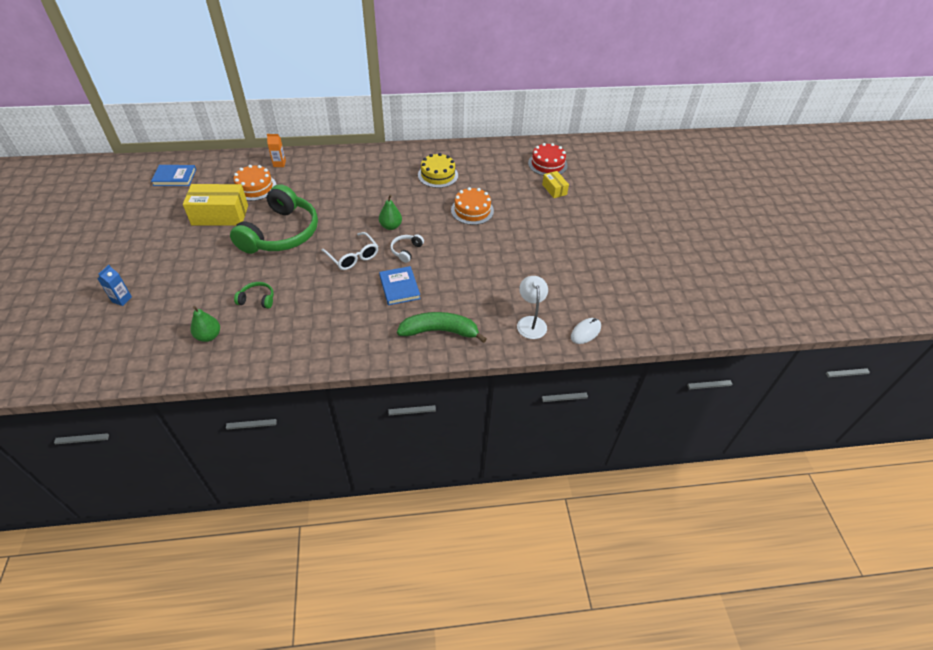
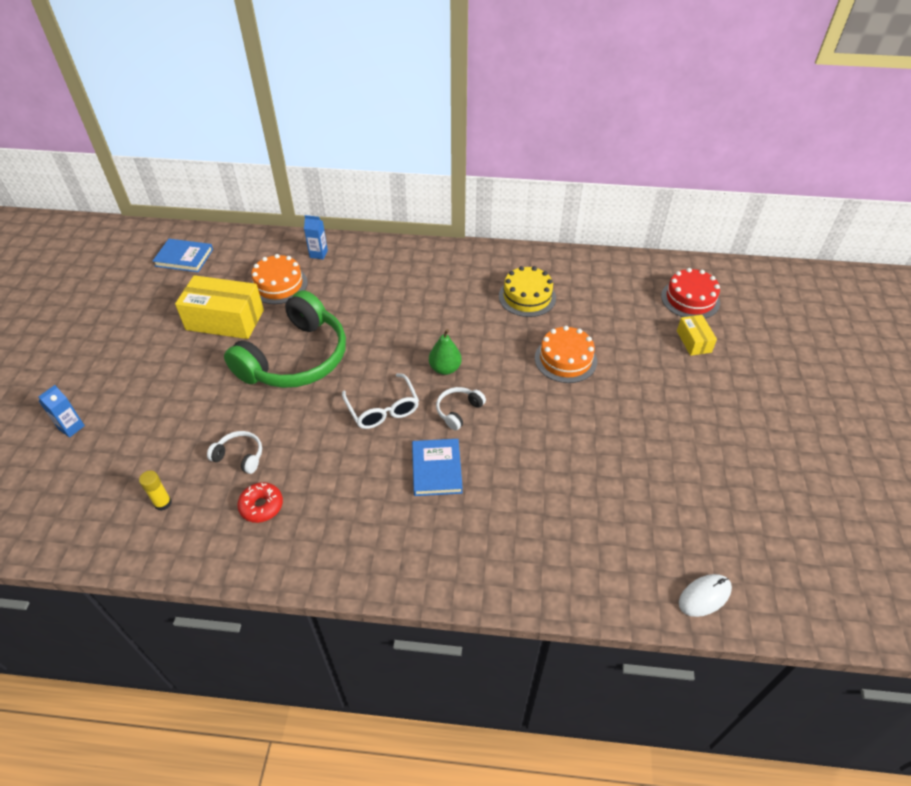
camera: 15 degrees right, 0 degrees up
green pear [190,306,220,342] -> yellow glue stick [139,471,172,511]
green headphones [234,282,274,309] -> white headphones [207,431,262,474]
orange carton [267,134,286,167] -> blue carton [304,215,328,259]
green banana [397,312,487,343] -> none
white lamp [517,276,548,339] -> none
none -> red donut [237,482,283,523]

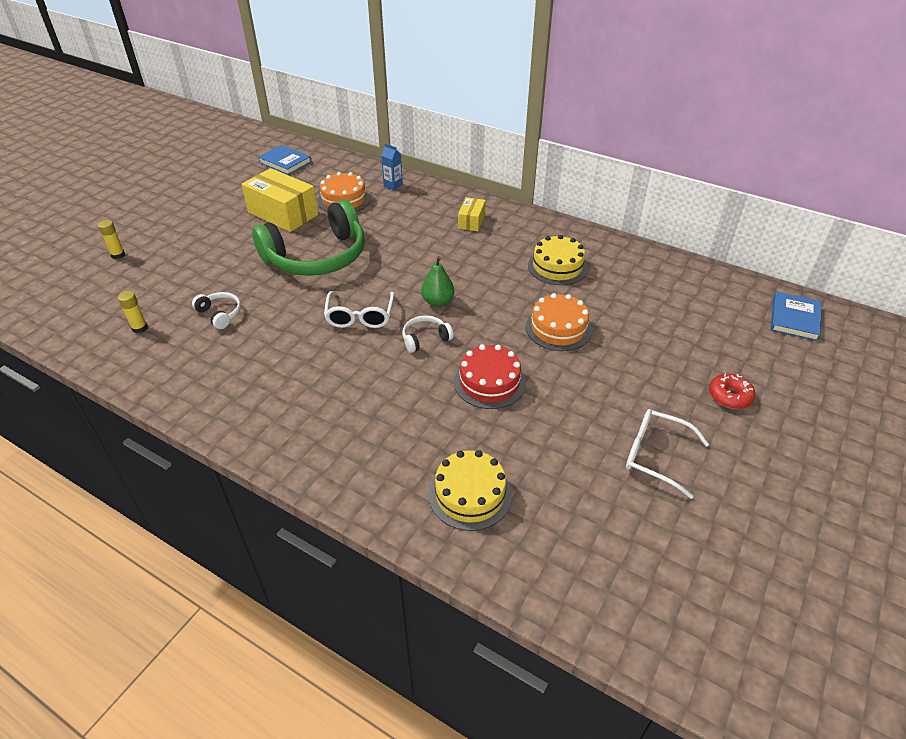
camera: 25 degrees right, 5 degrees down
blue carton [38,385,85,437] -> yellow glue stick [98,220,125,259]
red donut [237,482,283,523] -> red donut moved to [709,374,755,409]
blue book [412,439,463,496] -> blue book moved to [771,292,821,341]
red cake [661,268,720,318] -> red cake moved to [454,344,526,409]
yellow box [677,315,717,356] -> yellow box moved to [458,197,486,231]
white mouse [679,574,732,617] -> none
none -> yellow cake [429,450,512,531]
none -> white glasses [626,409,709,499]

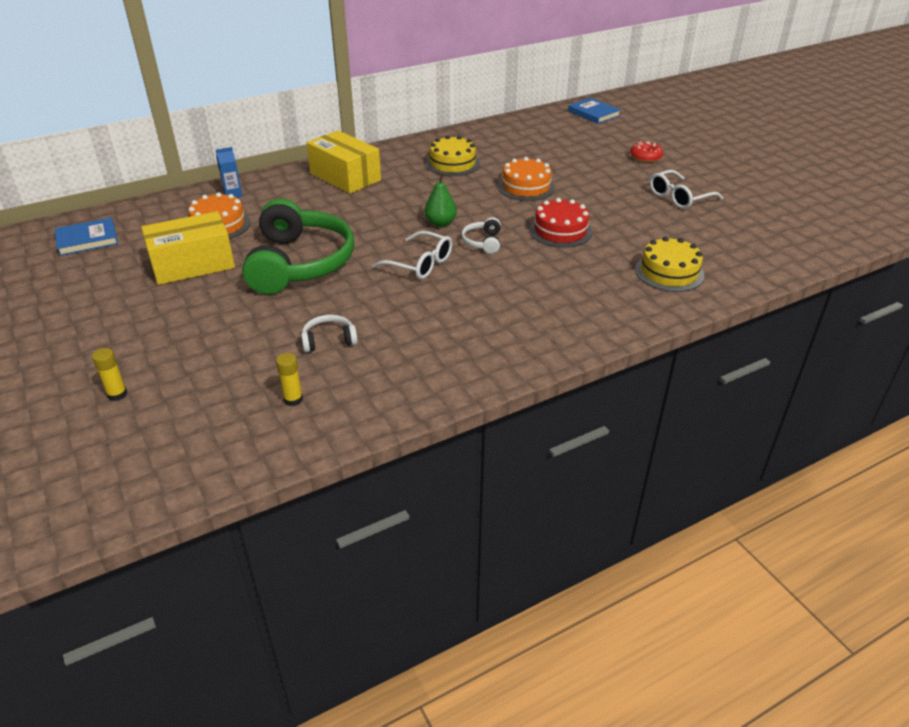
camera: 60 degrees left, 5 degrees down
yellow box [458,197,486,231] -> yellow box [307,130,381,194], size x1.92

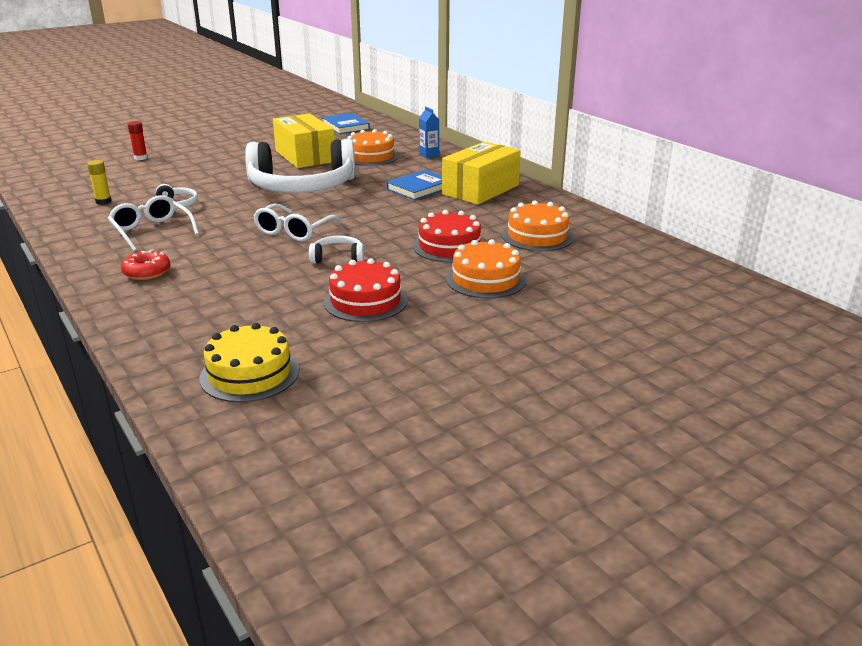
camera: 85 degrees right, 10 degrees down
yellow glue stick [92,348,127,401] -> red glue stick [128,121,148,160]
green headphones [242,198,354,294] -> white headphones [245,139,355,193]
green pear [425,173,457,227] -> none
yellow cake [426,135,480,176] -> orange cake [502,200,574,251]
blue book [568,98,621,124] -> blue book moved to [386,170,442,200]
red donut [630,141,663,162] -> red donut moved to [121,250,170,280]
white glasses [650,170,723,209] -> white glasses moved to [108,195,199,251]
none -> red cake [413,210,484,263]

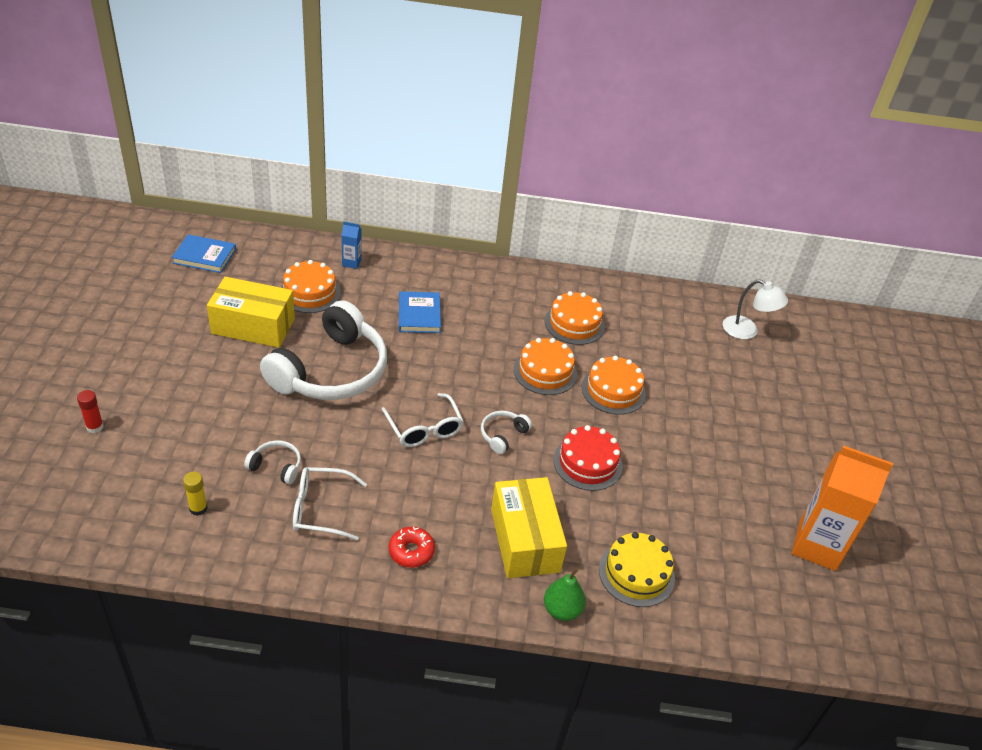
camera: 55 degrees left, 15 degrees up
red cake [413,210,484,263] -> orange cake [514,338,577,395]
yellow box [442,141,521,205] -> yellow box moved to [491,477,567,578]
none -> green pear [544,568,586,621]
none -> white lamp [723,280,788,339]
none -> orange carton [792,445,893,571]

